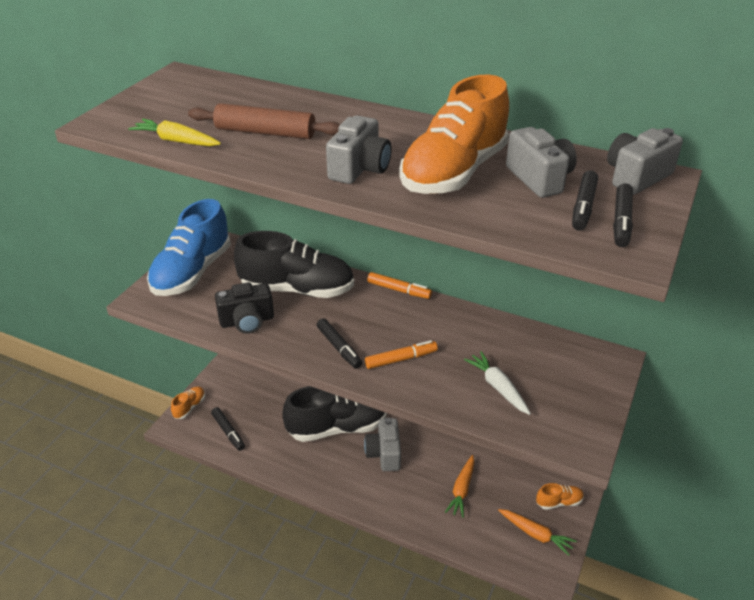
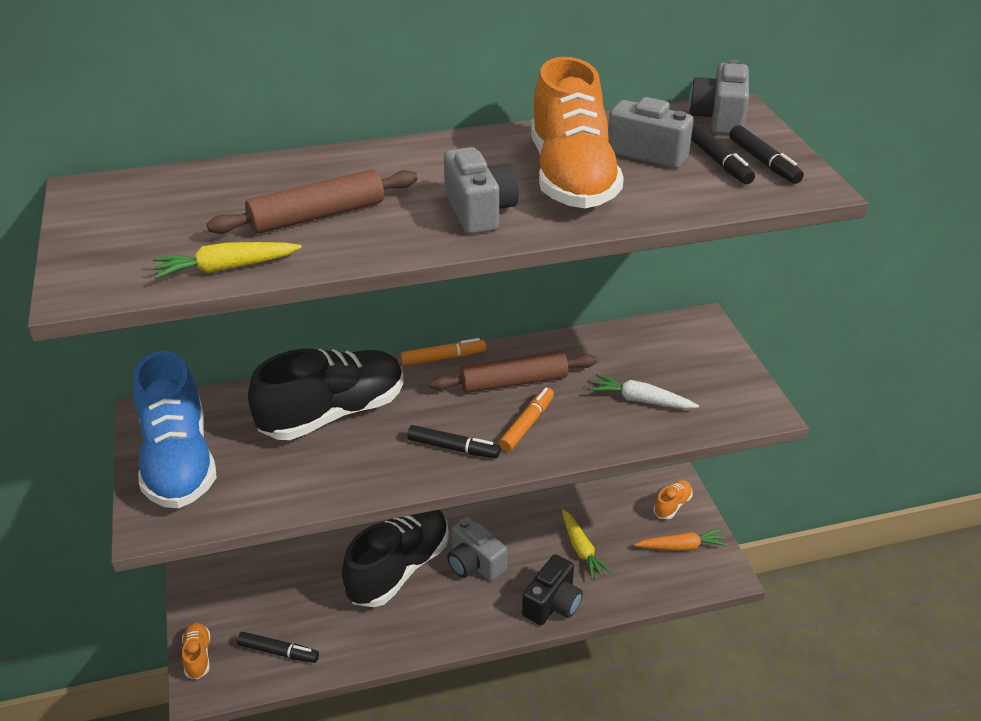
camera: 40 degrees left, 0 degrees up
black camera [215,282,274,334] -> black camera moved to [522,555,583,625]
orange carrot [445,455,475,518] -> yellow carrot [562,509,612,580]
none -> brown rolling pin [430,351,597,393]

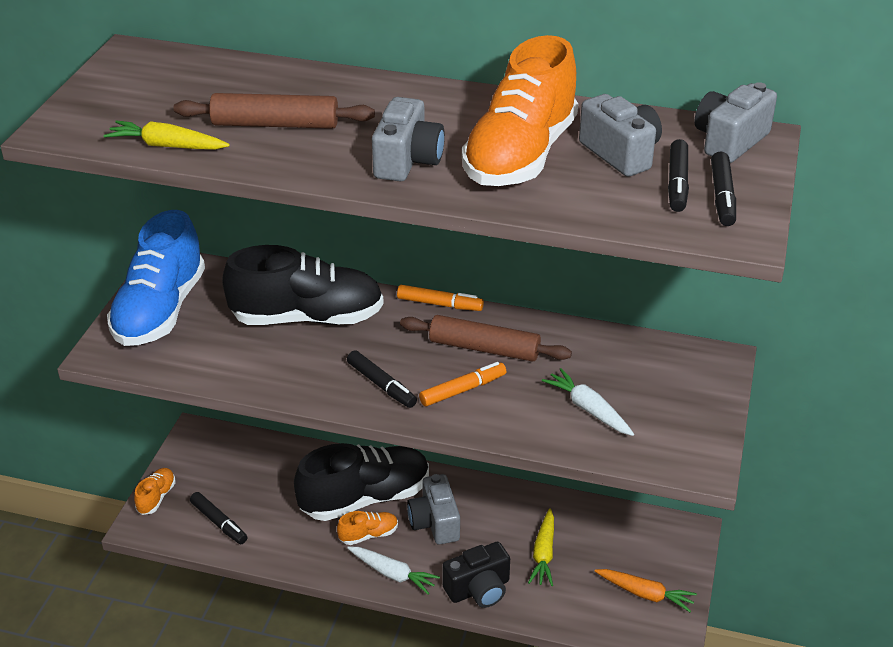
camera: 30 degrees right, 0 degrees up
orange shoe [653,480,693,519] -> orange shoe moved to [337,511,398,545]
none -> white carrot [347,546,440,595]

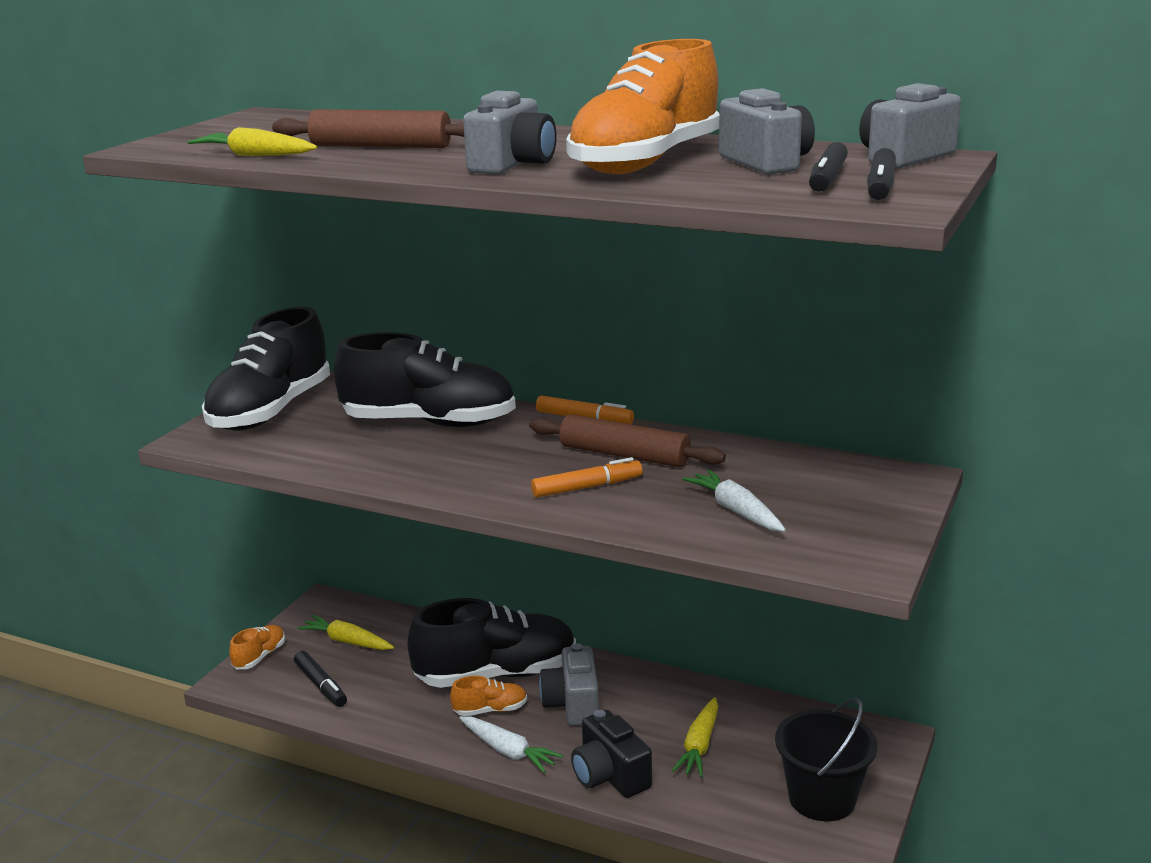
camera: 10 degrees right, 15 degrees down
blue shoe [107,210,205,346] -> black shoe [202,307,330,431]
black marker [347,350,417,408] -> none
black camera [442,542,510,608] -> black camera turned 75 degrees clockwise [571,710,652,798]
orange carrot [595,569,697,612] -> black bucket [775,698,877,821]
none -> yellow carrot [297,615,394,650]

